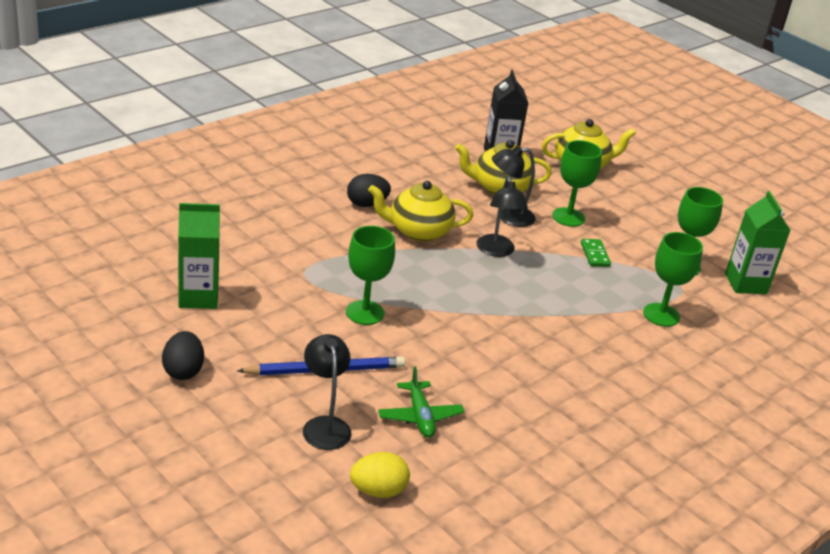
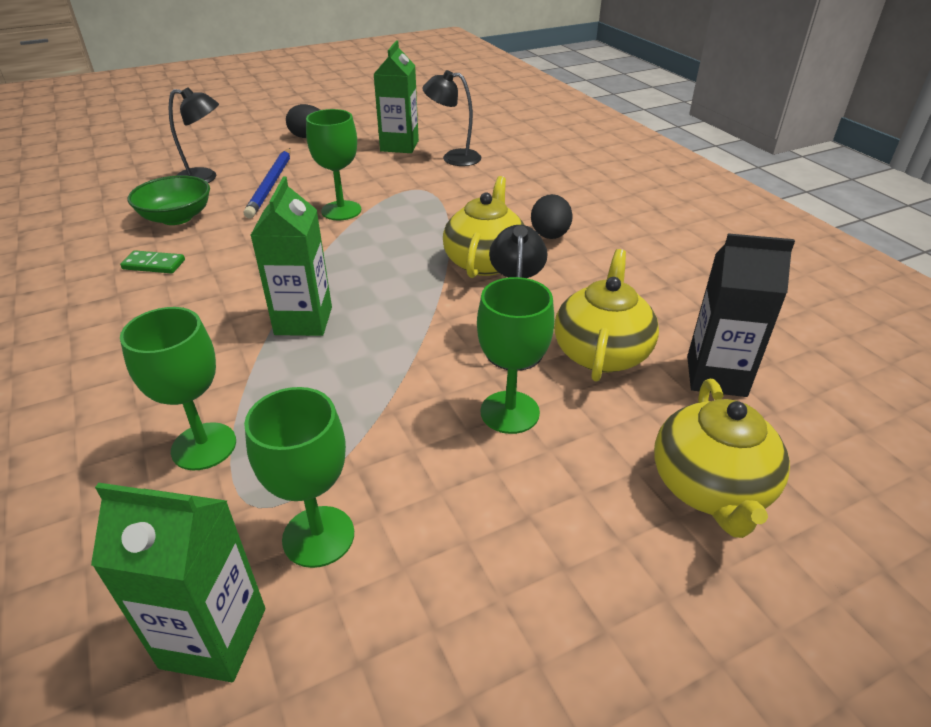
camera: 110 degrees right, 5 degrees up
yellow egg [350,452,410,498] -> none
green plane [378,367,465,438] -> green bowl [128,175,210,225]
black lamp [477,177,528,257] -> black lamp moved to [422,70,481,166]
green domino [581,239,611,267] -> green domino moved to [120,250,185,274]
none -> green carton [250,177,332,336]

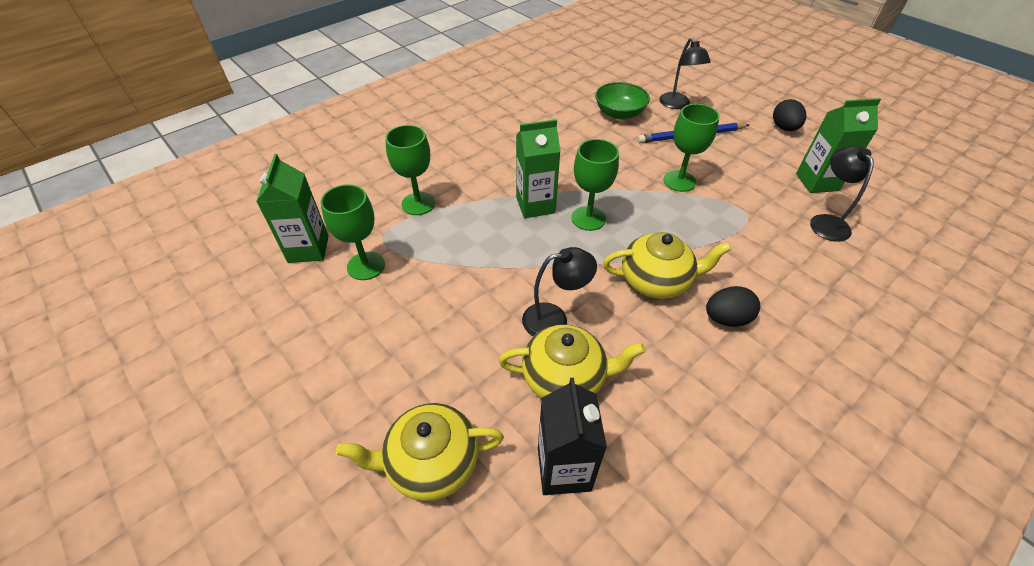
camera: 75 degrees right, 10 degrees up
green domino [120,250,185,274] -> none
green goblet [477,277,554,434] -> green goblet moved to [571,139,619,231]

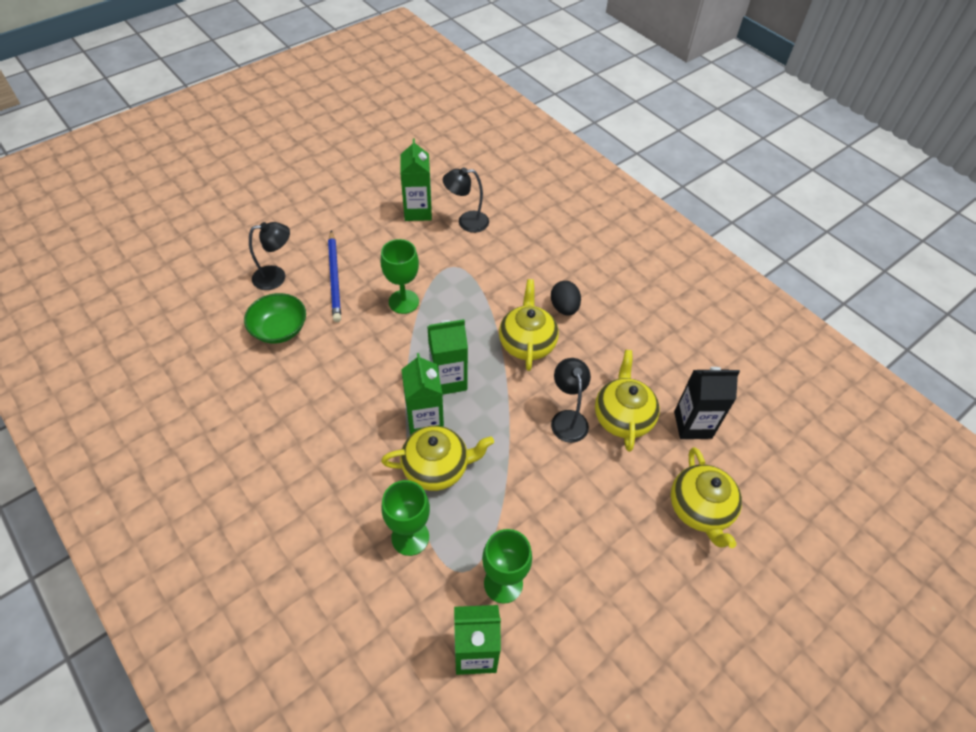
camera: 90 degrees left, 5 degrees up
green goblet [571,139,619,231] -> green carton [427,319,468,395]
black egg [773,99,806,131] -> none
none -> yellow teapot [381,426,494,491]

